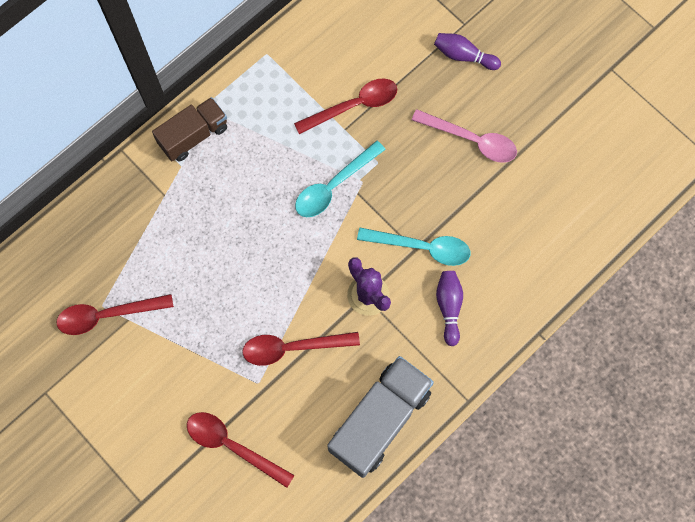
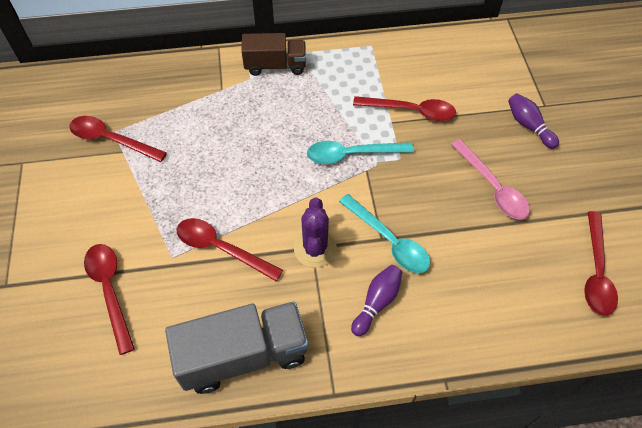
camera: 35 degrees right, 15 degrees down
none -> red spoon [584,211,618,316]

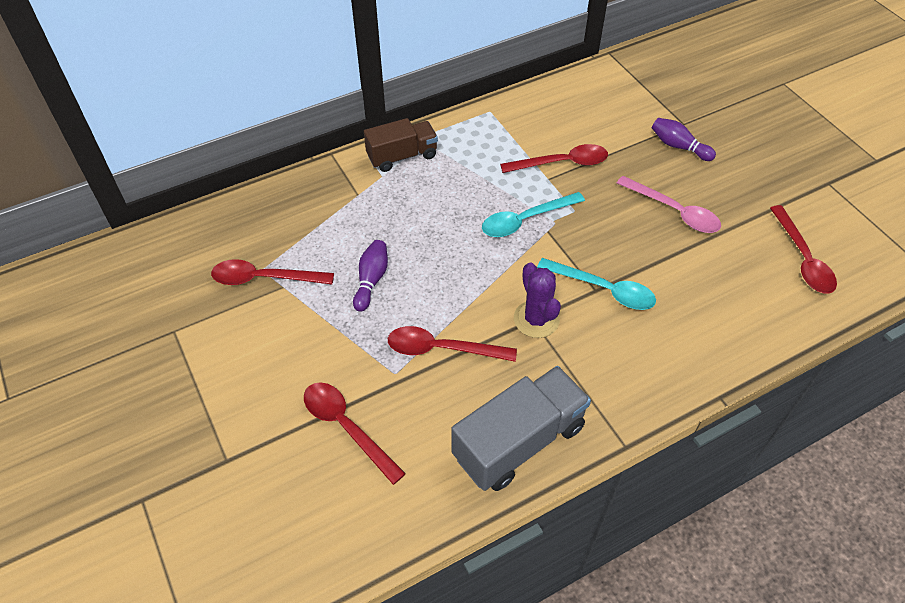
camera: 20 degrees left, 5 degrees down
purple bowling pin [351,265,402,336] -> purple bowling pin moved to [353,240,388,312]

